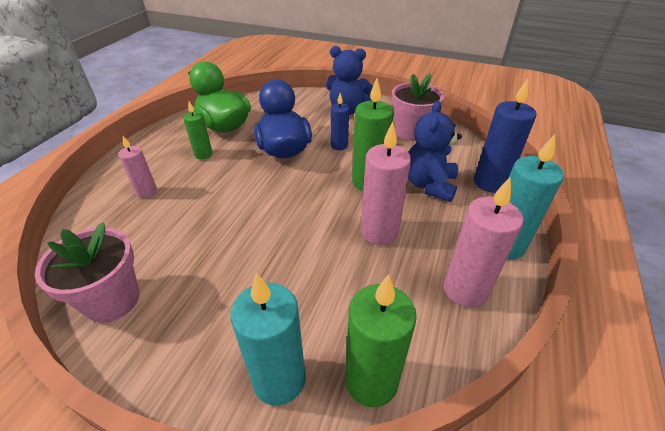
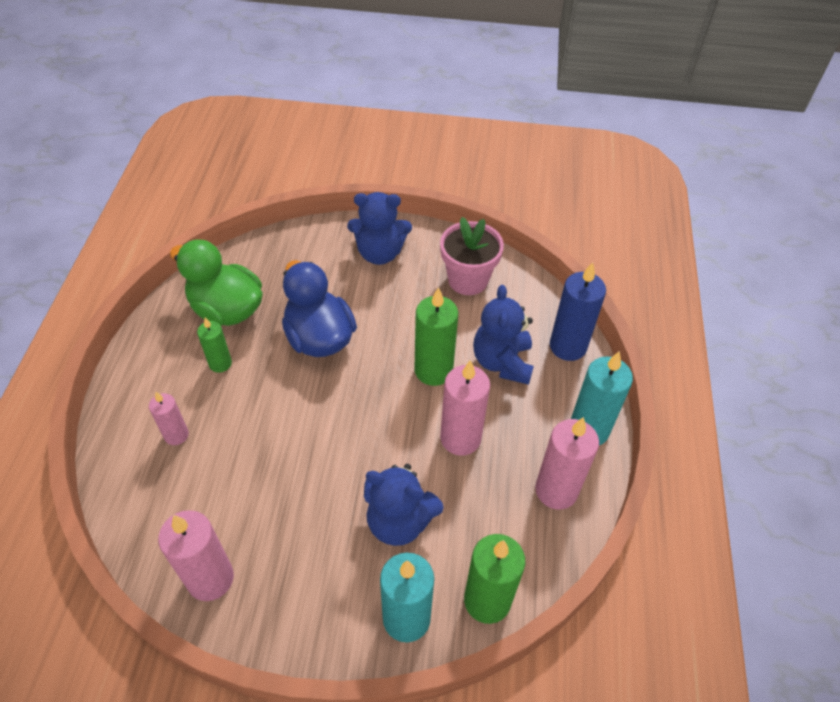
camera: 15 degrees left, 10 degrees up
pink flower pot [35,222,140,323] -> pink candle [158,510,234,601]
blue candle [331,93,349,150] -> none
none -> blue teddy bear [364,464,444,546]

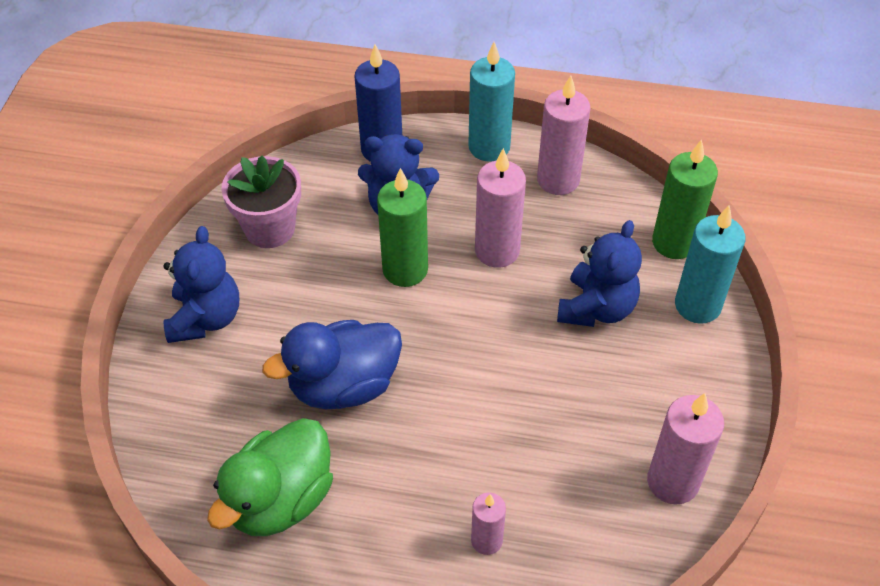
camera: 85 degrees left, 0 degrees up
green candle [197,318,232,373] -> none

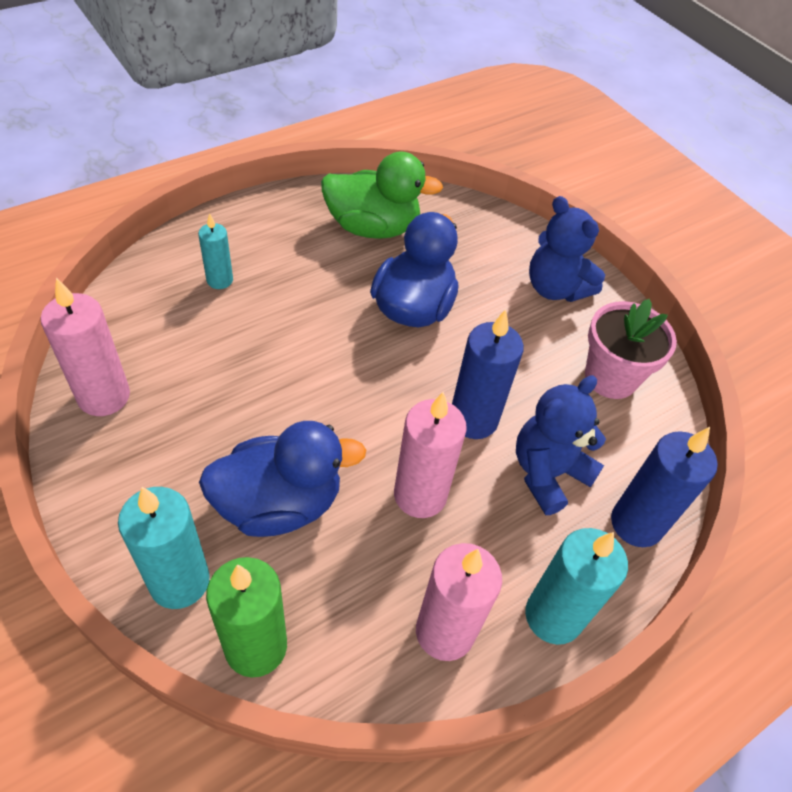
camera: 130 degrees right, 0 degrees up
green duck [207,418,333,536] -> green duck turned 105 degrees clockwise [321,152,443,239]
green candle [377,168,428,287] -> blue candle [452,309,524,439]
pink candle [471,493,506,555] -> turquoise candle [198,213,233,289]
blue teddy bear [557,220,642,327] -> blue duck [199,421,366,537]

